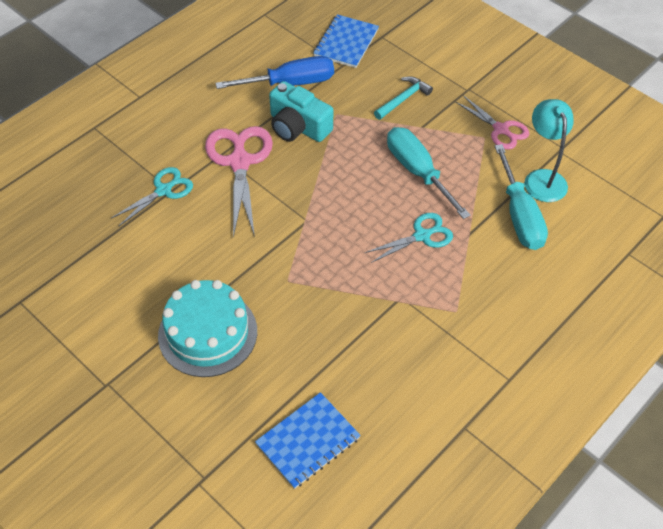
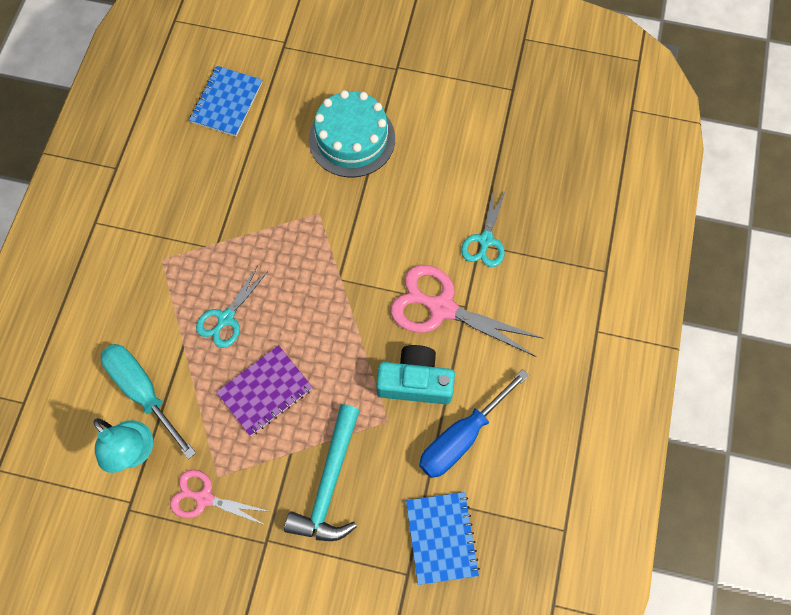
camera: 150 degrees right, 15 degrees up
pink scissors [205,126,273,238] -> pink scissors turned 150 degrees clockwise [391,265,544,357]
turquoise hammer [374,76,433,120] -> turquoise hammer [284,404,360,541], size x1.66
turquoise screwdriver [387,127,471,219] -> purple notebook [217,345,313,436]

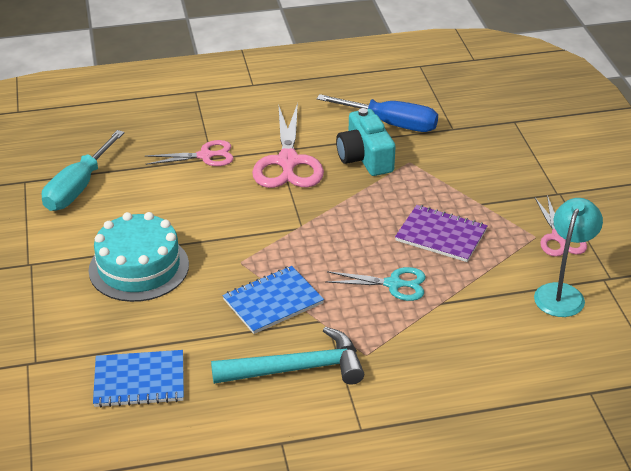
camera: 115 degrees left, 30 degrees down
turquoise screwdriver [101,344,196,459] -> turquoise screwdriver moved to [42,130,125,211]
turquoise hammer [284,404,360,541] -> turquoise hammer moved to [211,327,364,385]
blue notebook [406,492,480,585] -> blue notebook moved to [222,266,324,334]
turquoise scissors [461,189,506,267] -> pink scissors [145,140,234,166]

